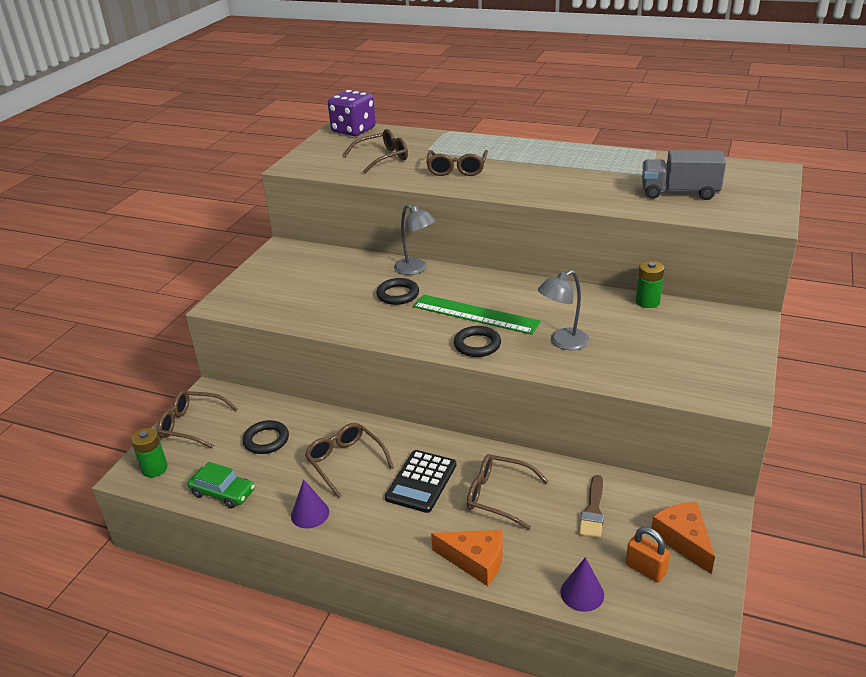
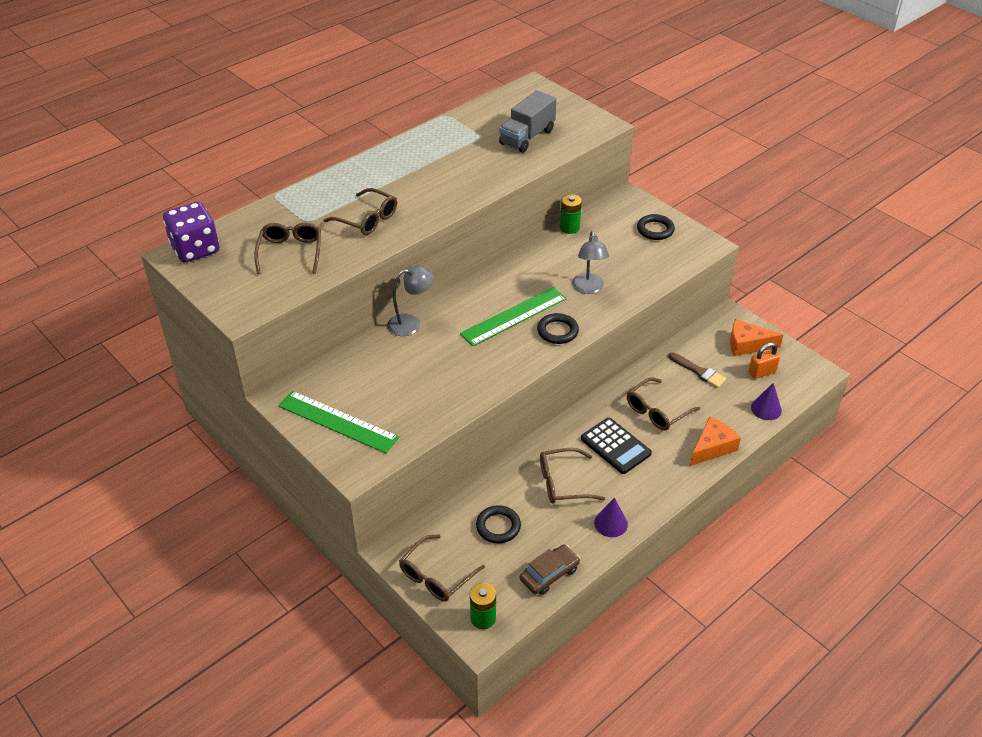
camera: 65 degrees left, 10 degrees up
green car [187,462,255,508] -> brown car [520,544,580,595]
black ring [376,278,419,305] -> black ring moved to [637,214,675,240]
none -> green ruler [278,391,399,453]

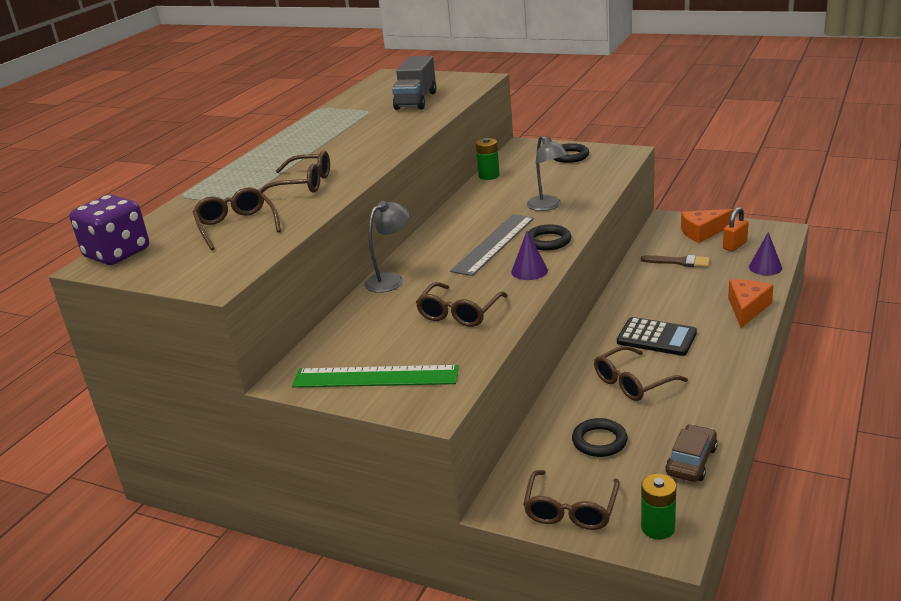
camera: 20 degrees left, 15 degrees down
green ruler [460,287,567,346] -> grey ruler [450,214,534,276]
purple cone [594,498,628,537] -> purple cone moved to [511,231,548,280]
brown glasses [627,377,700,430] -> brown glasses moved to [416,282,508,327]

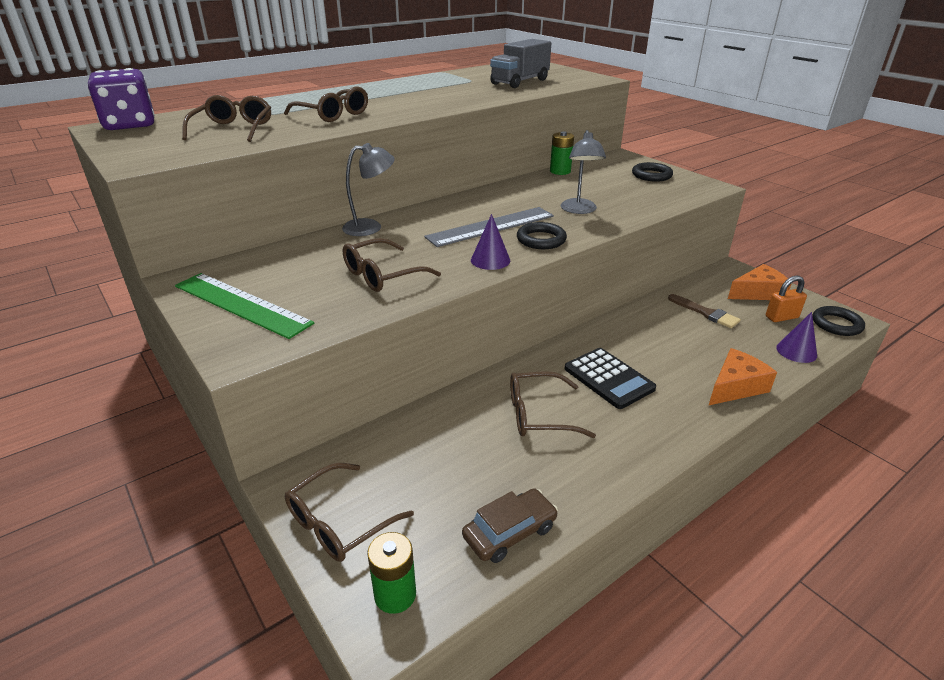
camera: 25 degrees right, 5 degrees up
black ring [572,418,628,457] -> black ring moved to [812,306,865,336]
orange cheese [681,209,734,243] -> orange cheese turned 150 degrees clockwise [728,264,792,300]

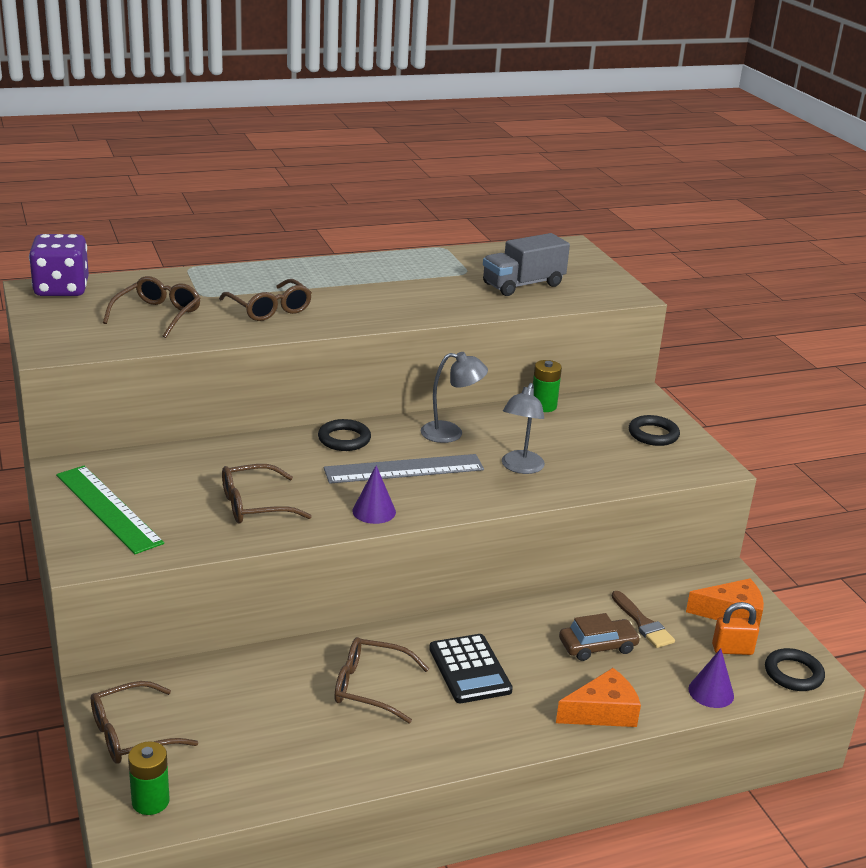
camera: 15 degrees right, 5 degrees down
grey lamp [342,143,395,236] -> grey lamp moved to [421,352,488,443]
brown car [462,488,558,563] -> brown car moved to [559,613,641,661]
black ring [517,222,567,249] -> black ring moved to [318,419,371,451]

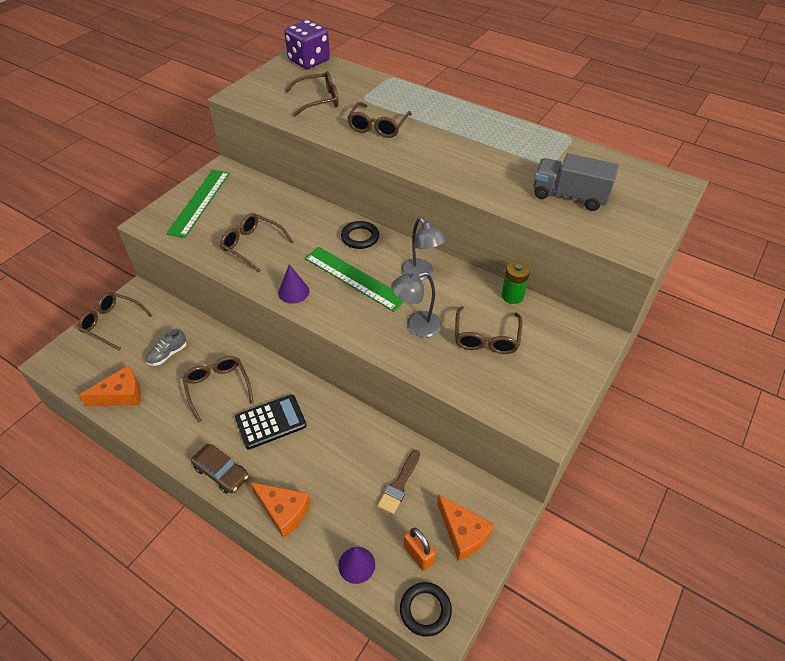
camera: 55 degrees right, 20 degrees up
green battery [128,741,170,815] -> none
grey ruler [324,454,484,484] -> green ruler [305,247,405,312]
black calculator [429,634,513,703] -> black calculator turned 150 degrees counterclockwise [235,394,307,450]
brown car [559,613,641,661] -> brown car moved to [191,444,249,494]
black ring [629,415,680,446] -> none
none -> orange cheese [79,365,141,406]
none -> grey shoe [146,328,186,366]
none -> brown glasses [455,306,522,354]

